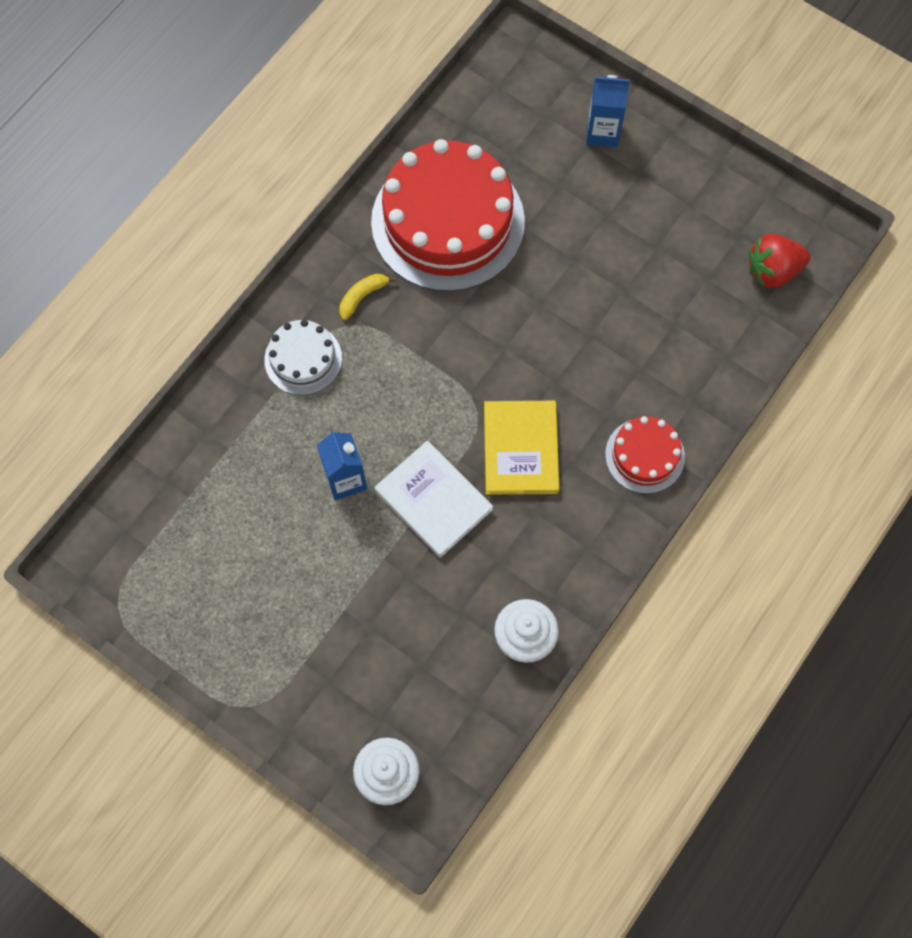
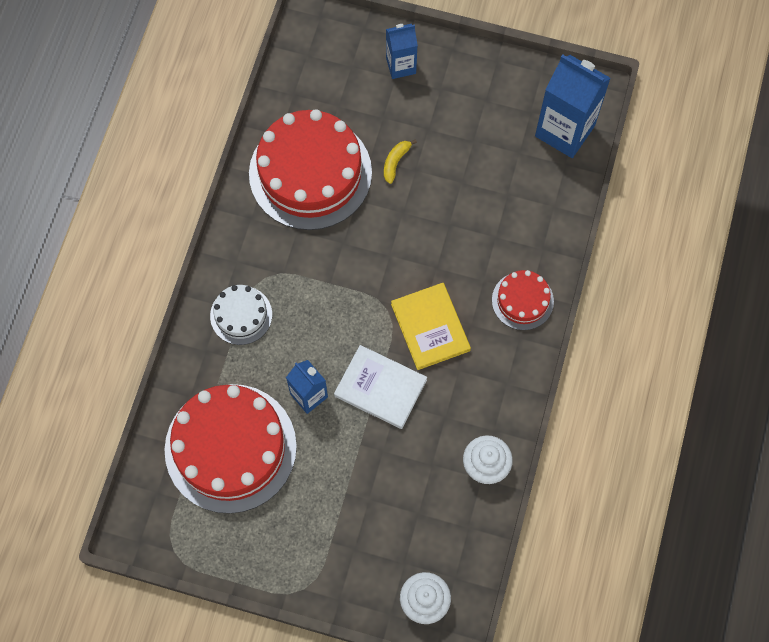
camera: 20 degrees left, 0 degrees up
yellow banana [340,274,396,320] -> yellow banana moved to [384,139,417,184]
red strawberry [749,234,811,288] -> blue carton [535,55,611,158]
none -> red cake [164,384,297,514]

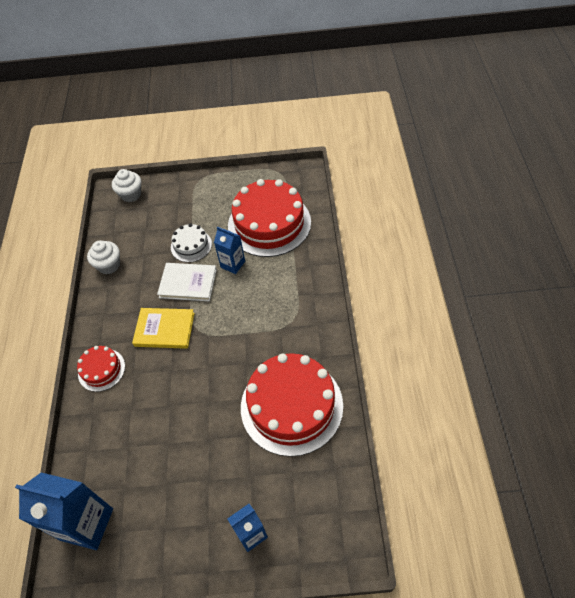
camera: 165 degrees right, 15 degrees down
white cake [210,285,272,345] -> white cake moved to [171,223,212,262]
yellow banana [384,139,417,184] -> none
yellow book [391,283,471,370] -> yellow book turned 45 degrees counterclockwise [132,308,195,349]

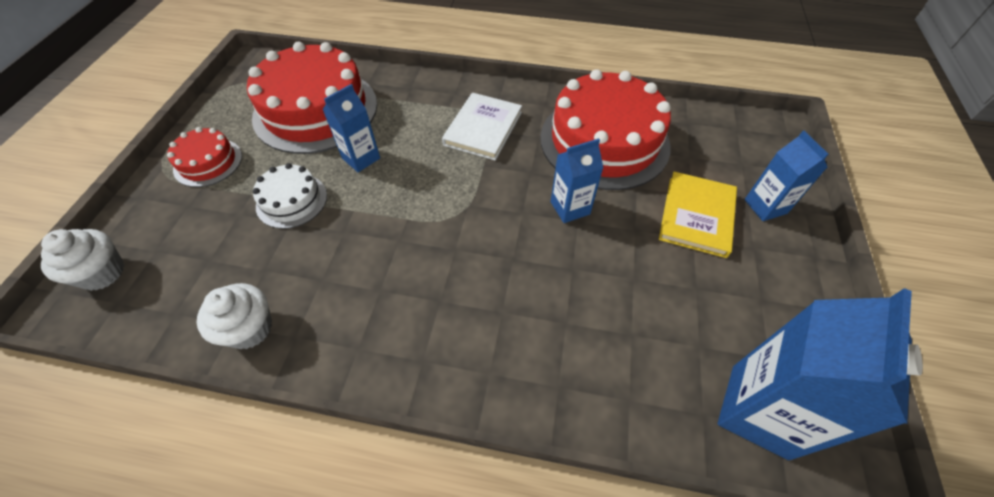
camera: 80 degrees left, 0 degrees up
red cake [77,346,125,392] -> red cake moved to [167,127,242,187]
yellow book [132,308,195,349] -> yellow book moved to [659,172,737,258]
white book [157,263,217,301] -> white book moved to [442,93,522,160]
none -> blue carton [551,138,603,223]

